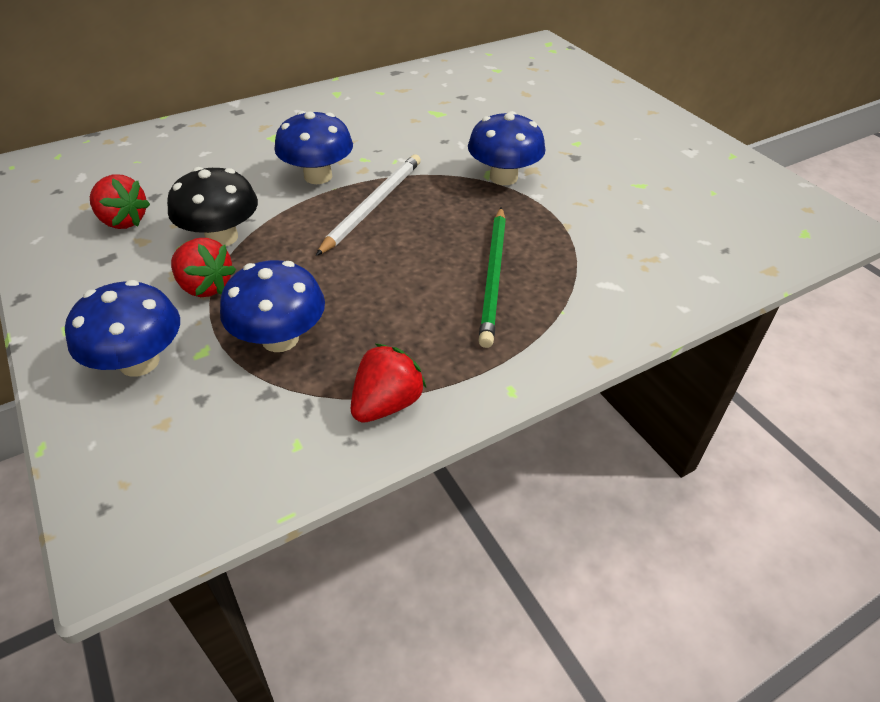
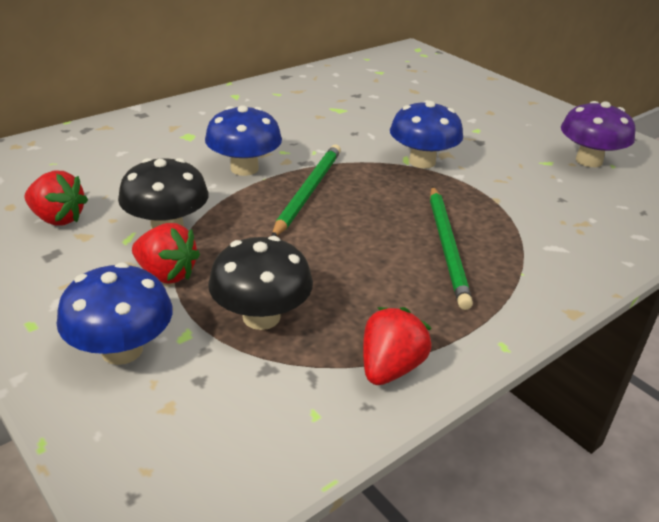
camera: 10 degrees left, 10 degrees down
blue mushroom [220,260,325,352] -> black mushroom [208,236,313,330]
white pencil [316,154,421,256] -> green pencil [272,145,341,236]
none -> purple mushroom [561,101,636,167]

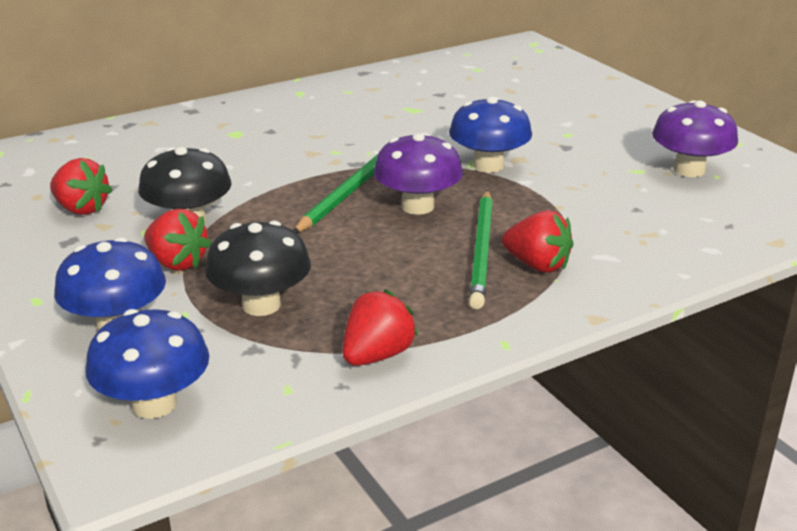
camera: 10 degrees right, 5 degrees down
blue mushroom [205,105,282,176] -> blue mushroom moved to [85,309,209,419]
none -> purple mushroom [373,133,463,215]
none -> red strawberry [502,210,574,273]

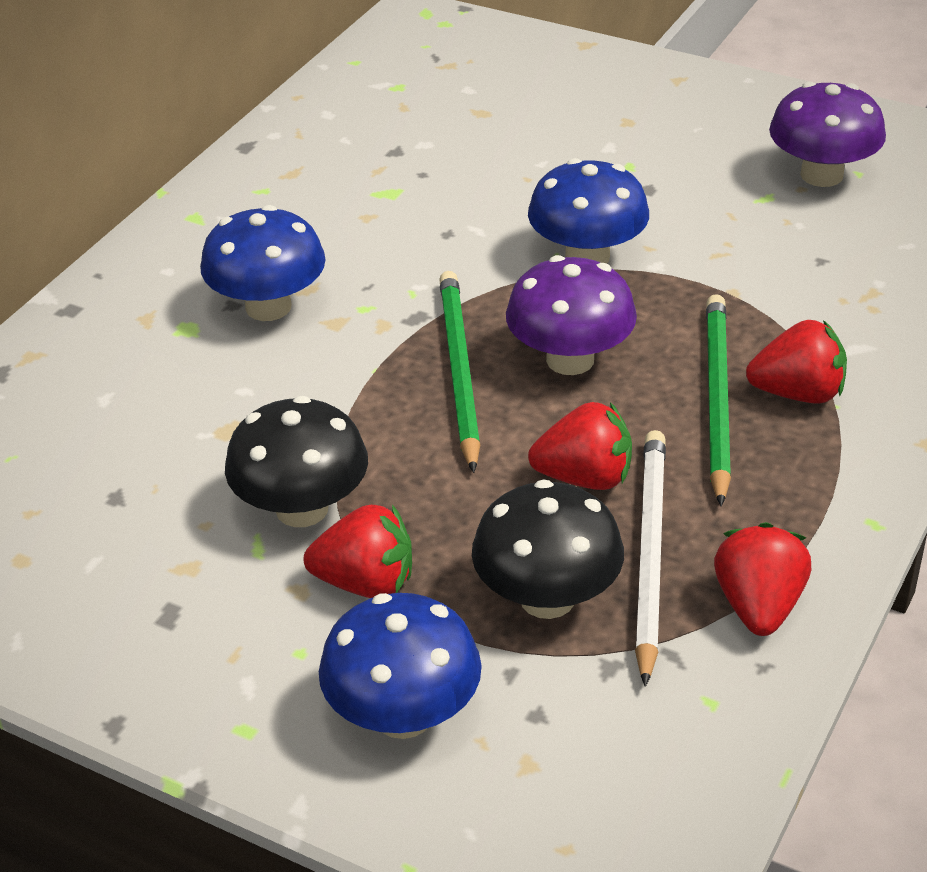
camera: 30 degrees left, 10 degrees up
red strawberry [50,158,113,215] -> red strawberry moved to [528,402,632,490]
blue mushroom [85,309,209,419] -> blue mushroom moved to [200,205,326,321]
green pencil [469,190,493,309] -> green pencil turned 150 degrees counterclockwise [706,294,731,506]
none -> white pencil [635,430,666,687]

